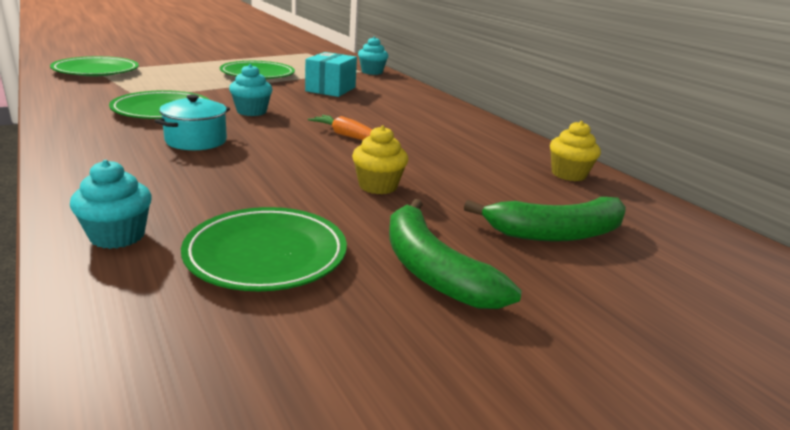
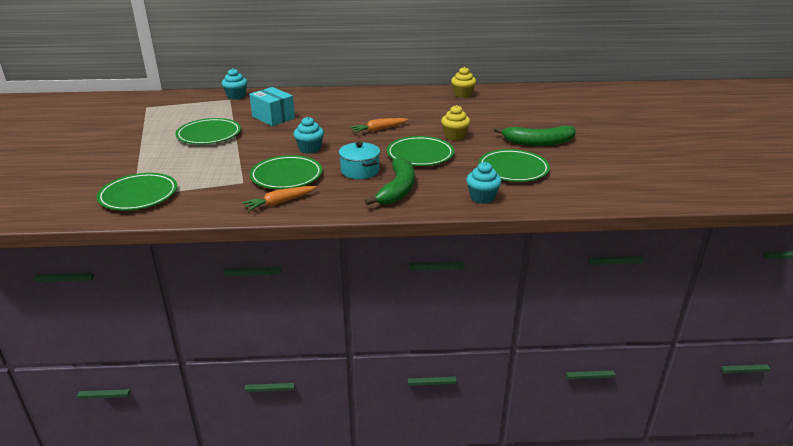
camera: 60 degrees left, 5 degrees up
green banana [464,197,626,242] -> green banana moved to [365,157,415,205]
none -> orange carrot [242,186,317,211]
none -> green plate [387,136,454,166]

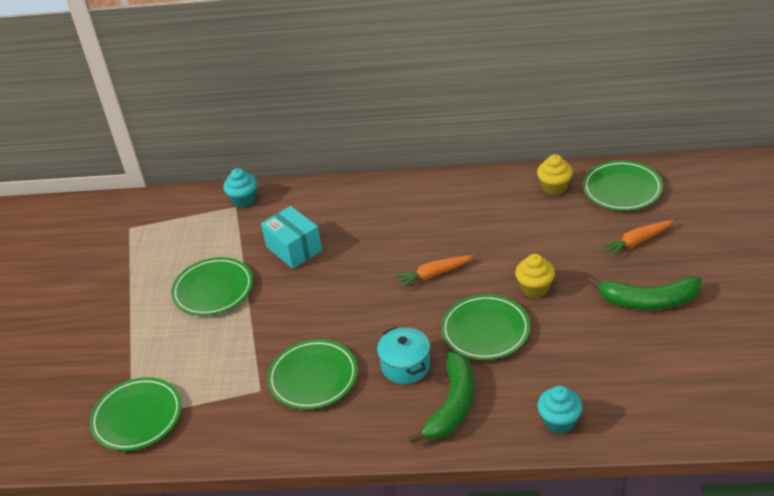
camera: 10 degrees right, 10 degrees up
orange carrot [242,186,317,211] -> orange carrot moved to [600,220,674,257]
turquoise cupcake [294,117,324,154] -> none
green plate [478,149,550,182] -> green plate moved to [583,160,663,211]

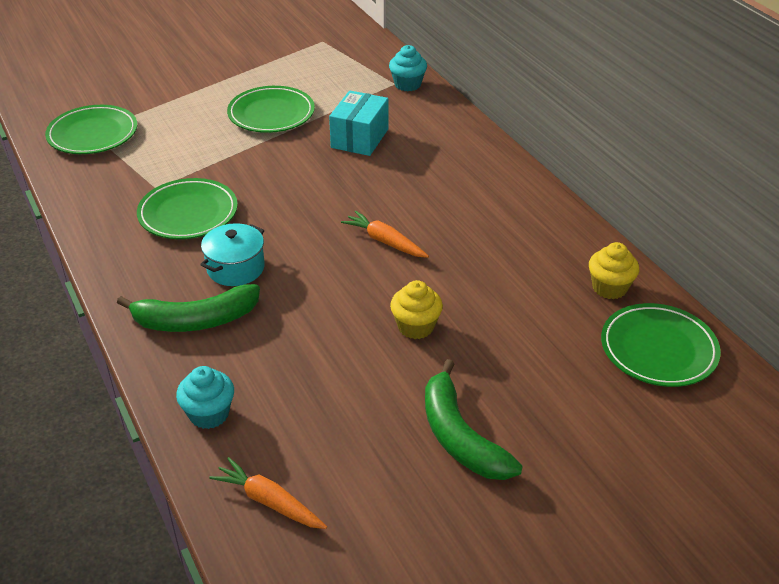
camera: 55 degrees right, 0 degrees up
green plate [441,294,530,360] -> none
orange carrot [600,220,674,257] -> orange carrot moved to [209,457,327,529]

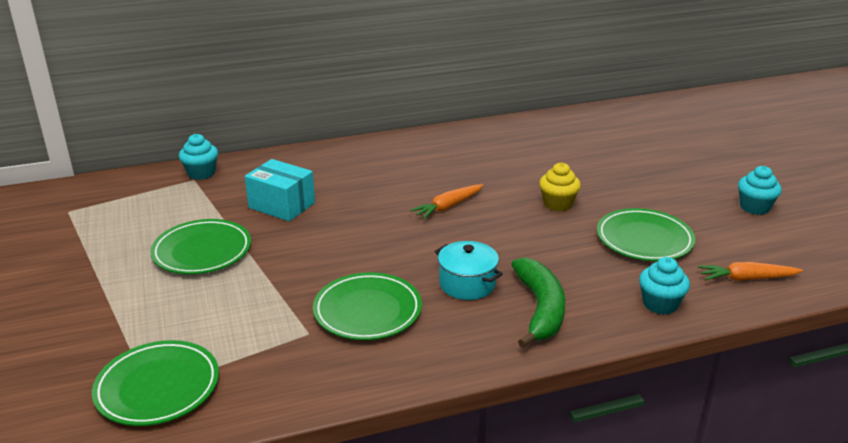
camera: 80 degrees left, 10 degrees down
orange carrot [209,457,327,529] -> orange carrot turned 45 degrees clockwise [698,262,803,281]
green banana [425,359,523,480] -> none
yellow cupcake [589,242,639,299] -> none
green plate [601,303,721,387] -> green plate moved to [597,208,695,261]
none -> turquoise cupcake [738,166,782,215]

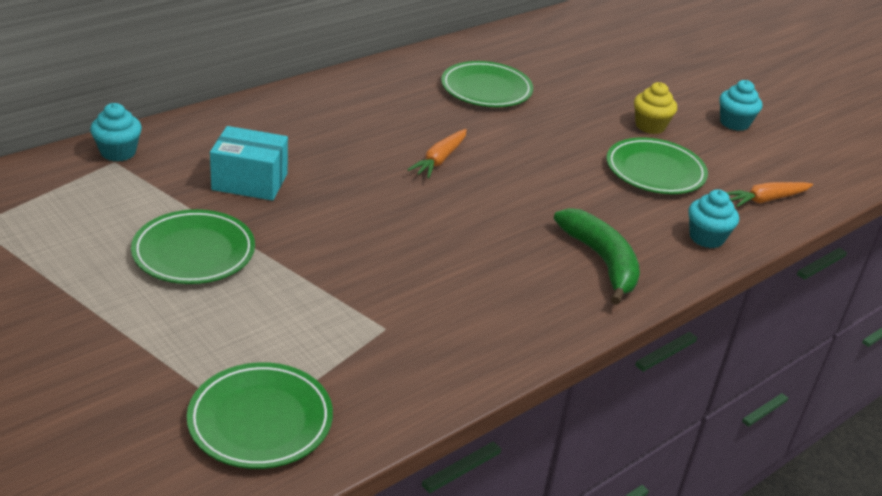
camera: 25 degrees left, 5 degrees up
green plate [313,272,422,340] -> green plate moved to [441,61,533,107]
turquoise pot [435,241,503,300] -> none
yellow cupcake [539,163,581,211] -> yellow cupcake moved to [634,82,677,134]

